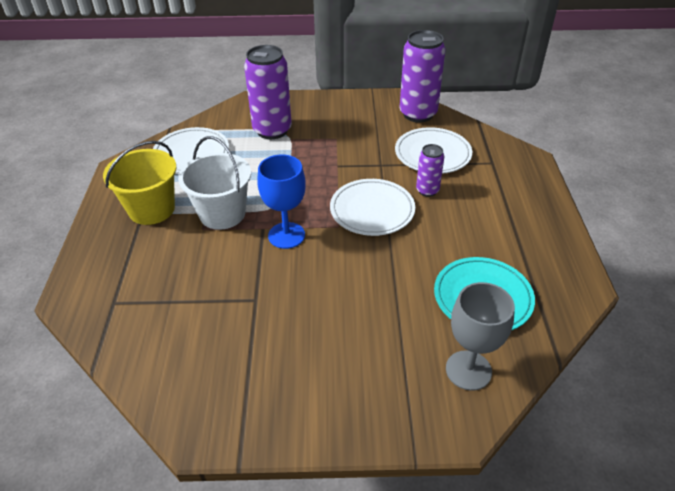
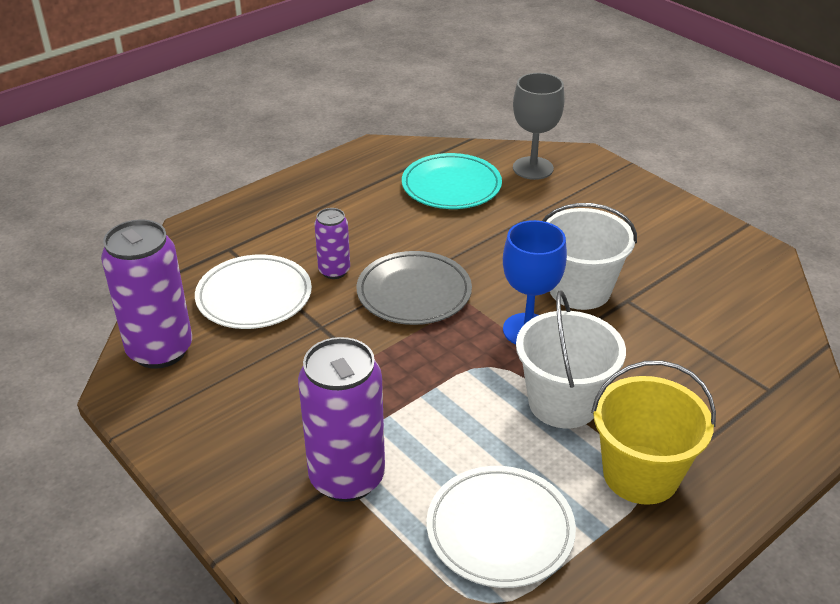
camera: 130 degrees left, 5 degrees down
white plate [330,179,415,236] -> grey plate [357,251,472,325]
none -> white bucket [542,203,637,310]

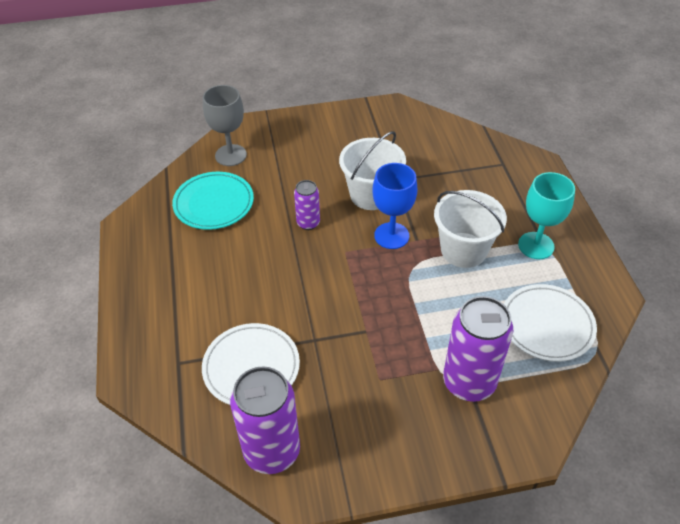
camera: 60 degrees left, 10 degrees up
purple can [314,208,350,279] -> purple can moved to [294,180,320,230]
grey plate [357,251,472,325] -> none
yellow bucket [591,360,716,505] -> turquoise goblet [518,172,575,259]

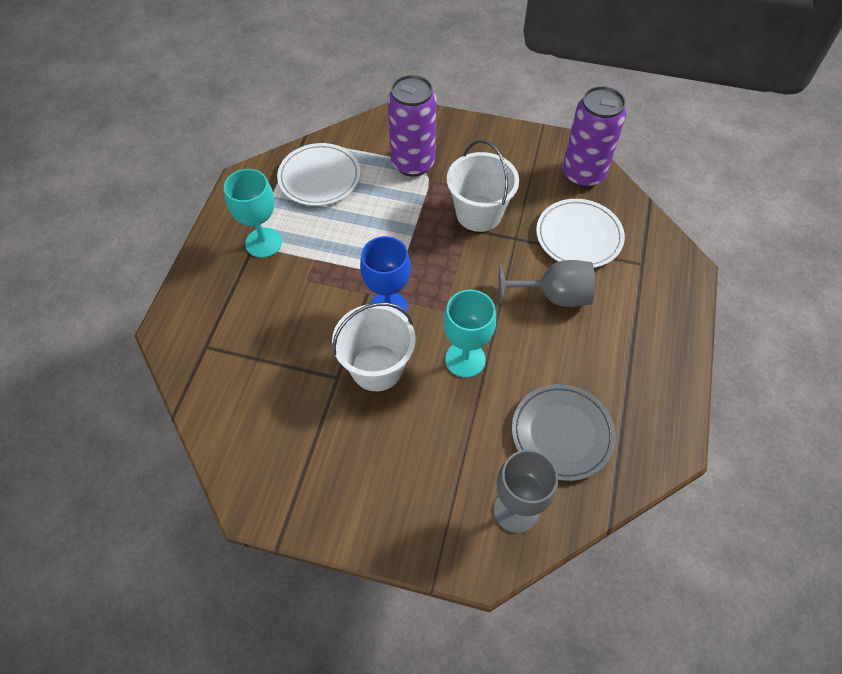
camera: 155 degrees left, 10 degrees up
turquoise plate [172,172,254,230] -> grey plate [512,384,616,481]
purple can [294,180,320,230] -> turquoise goblet [443,290,496,378]
white bucket [434,190,507,268] -> white bucket moved to [447,140,519,232]
none -> grey goblet [499,260,595,307]

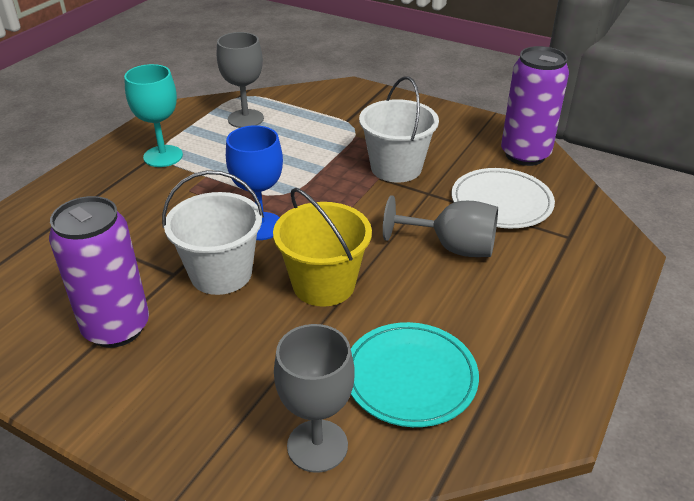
camera: 15 degrees right, 20 degrees down
white plate [277,143,360,206] -> grey goblet [217,32,264,128]
purple can [388,75,437,177] -> purple can moved to [49,196,149,348]
turquoise goblet [443,290,496,378] -> yellow bucket [273,188,372,307]
grey plate [512,384,616,481] -> turquoise plate [351,322,479,427]

